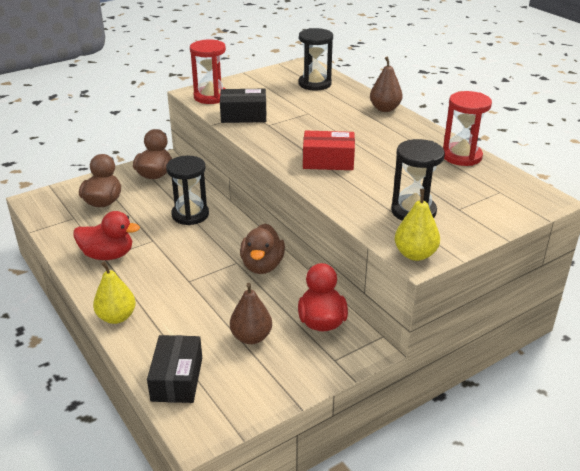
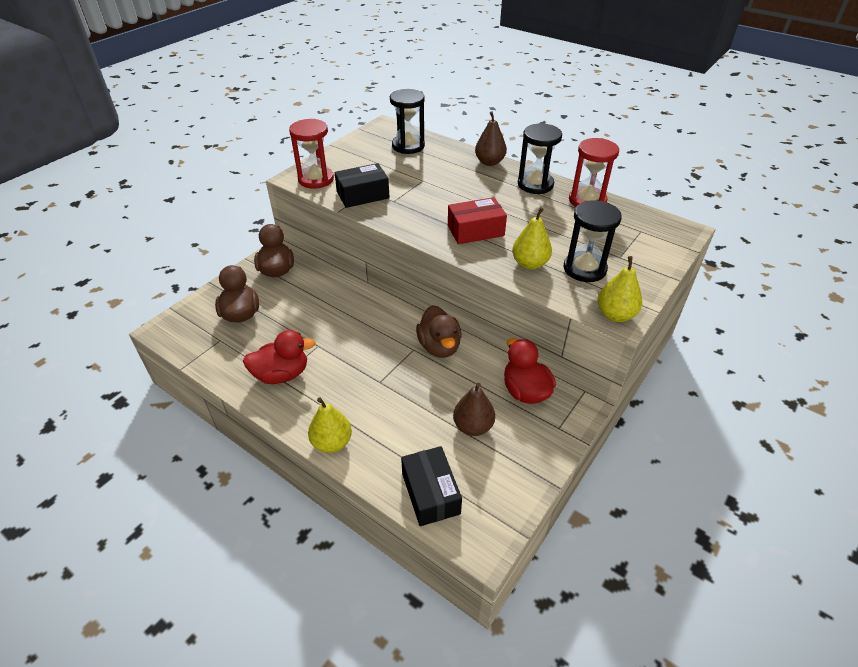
camera: 20 degrees left, 10 degrees up
black hourglass [166,156,209,225] -> black hourglass moved to [518,124,562,194]
none -> yellow pear [512,207,552,270]

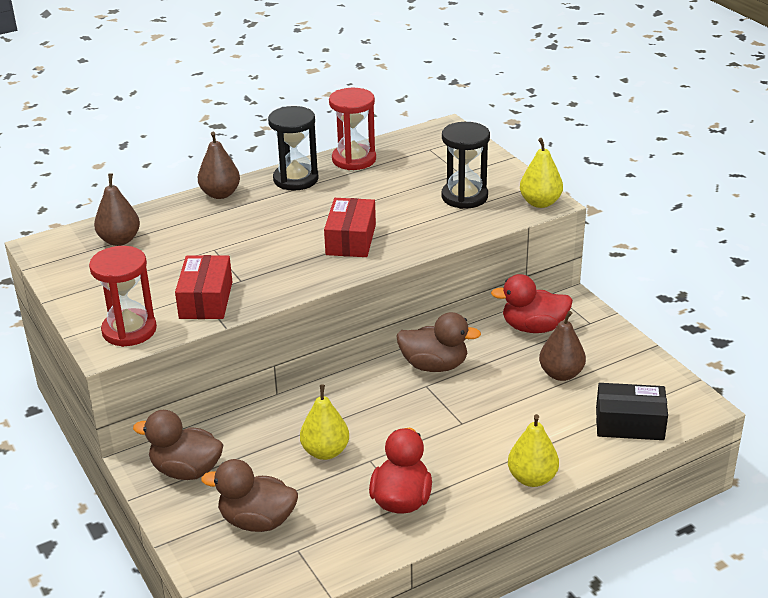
camera: 65 degrees left, 10 degrees down
black box [335,163,390,208] -> red box [175,255,232,319]
black hourglass [390,89,425,154] -> brown pear [94,173,140,246]
yellow pear [512,207,552,270] -> yellow pear moved to [300,384,349,460]

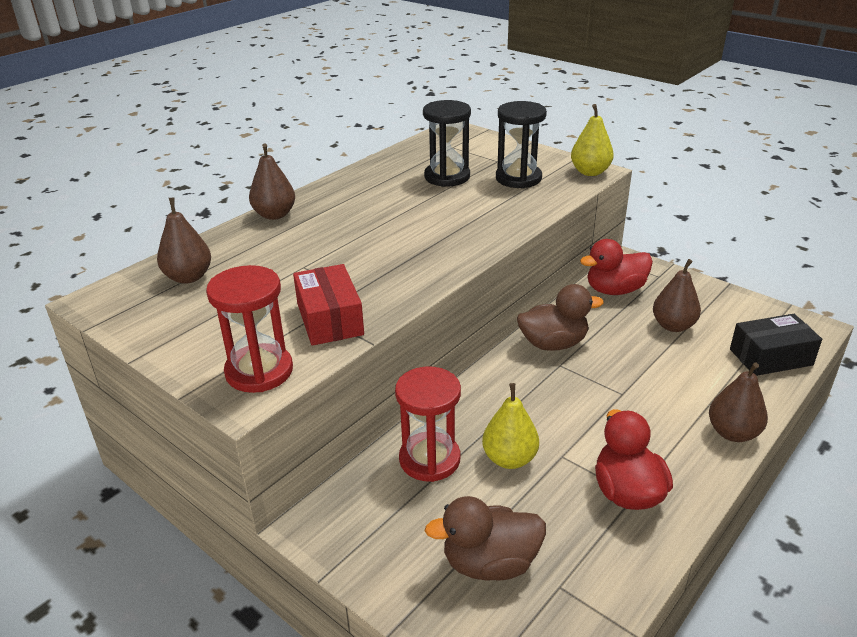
camera: 20 degrees left, 0 degrees up
brown duck [133,410,223,480] -> none
black hourglass [268,106,319,191] -> black hourglass moved to [423,100,471,187]
red box [324,198,376,257] -> none
red hourglass [329,88,376,170] -> red hourglass moved to [395,367,461,482]
yellow pear [508,414,559,487] -> brown pear [709,363,768,442]

